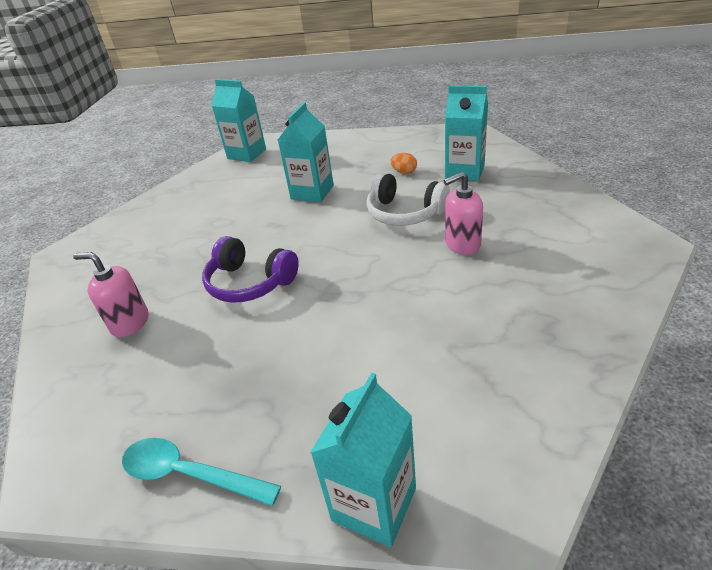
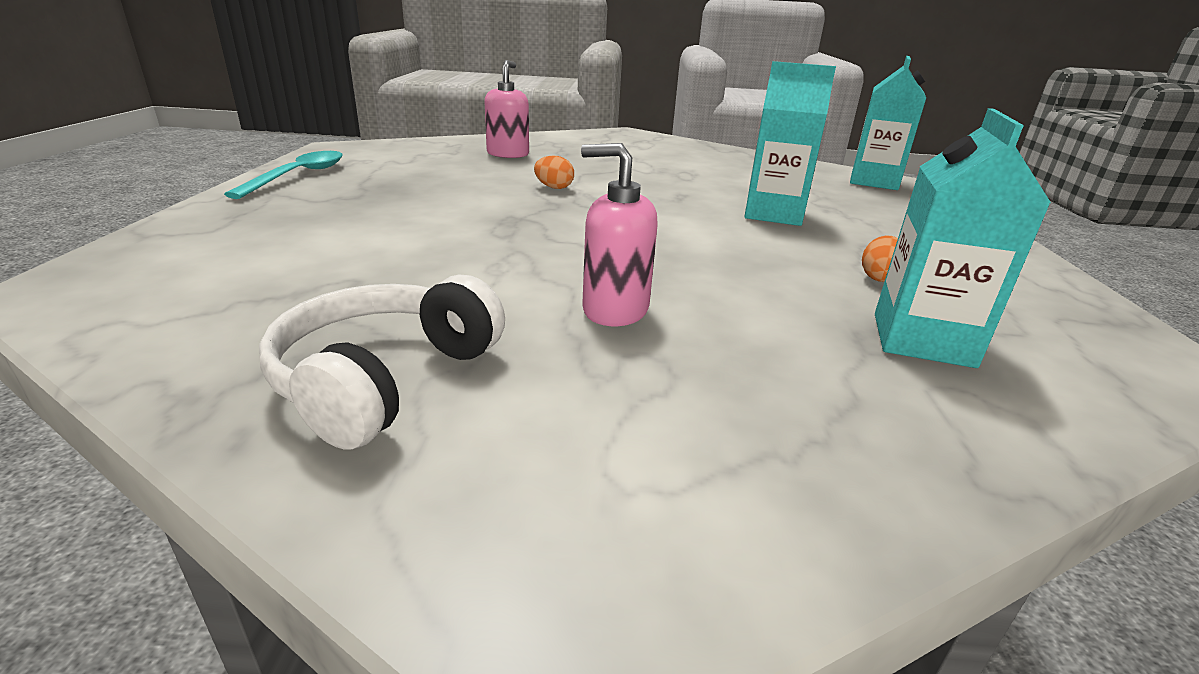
camera: 80 degrees right, 10 degrees down
purple headphones [202,236,299,303] -> orange egg [534,156,574,189]
turquoise carton [310,373,416,547] -> none
white headphones [366,173,450,226] -> white headphones moved to [259,275,505,449]
pink soap dispenser [444,172,483,255] -> pink soap dispenser turned 45 degrees counterclockwise [581,143,658,326]

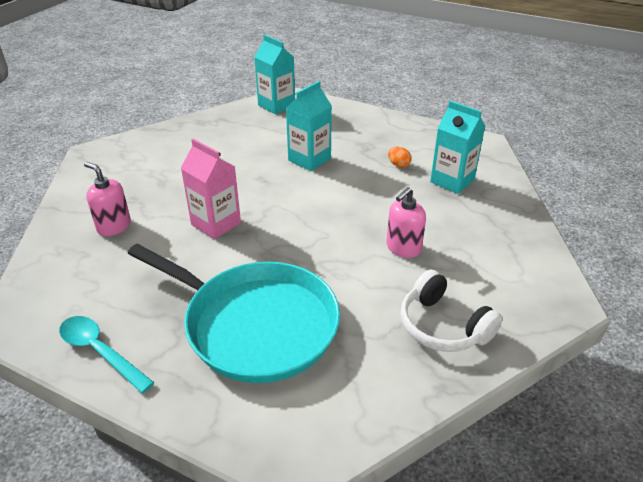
camera: 65 degrees left, 10 degrees up
orange egg [534,156,574,189] -> pink carton [181,139,241,239]
none -> turquoise pan [127,244,340,383]

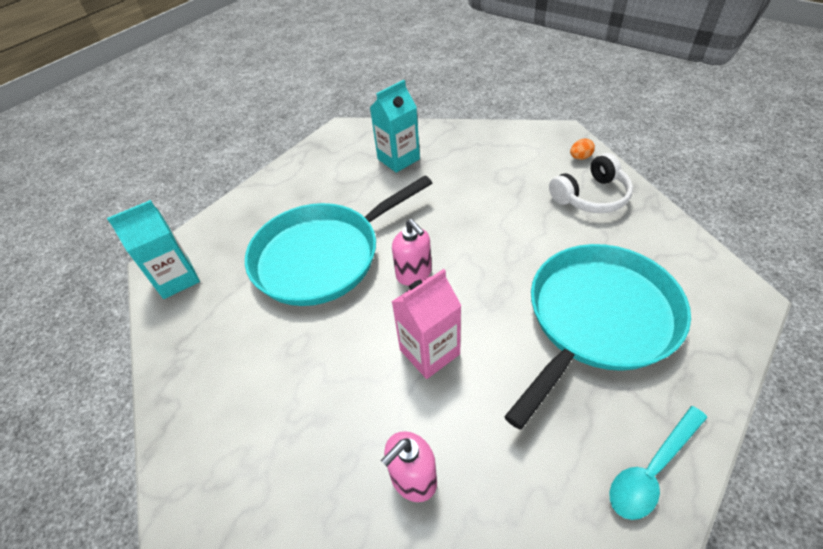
camera: 75 degrees left, 10 degrees up
turquoise carton [286,81,332,171] -> turquoise pan [245,176,432,306]
pink soap dispenser [386,187,426,258] -> pink soap dispenser moved to [392,219,432,286]
orange egg [388,147,412,168] -> orange egg moved to [570,139,595,160]

